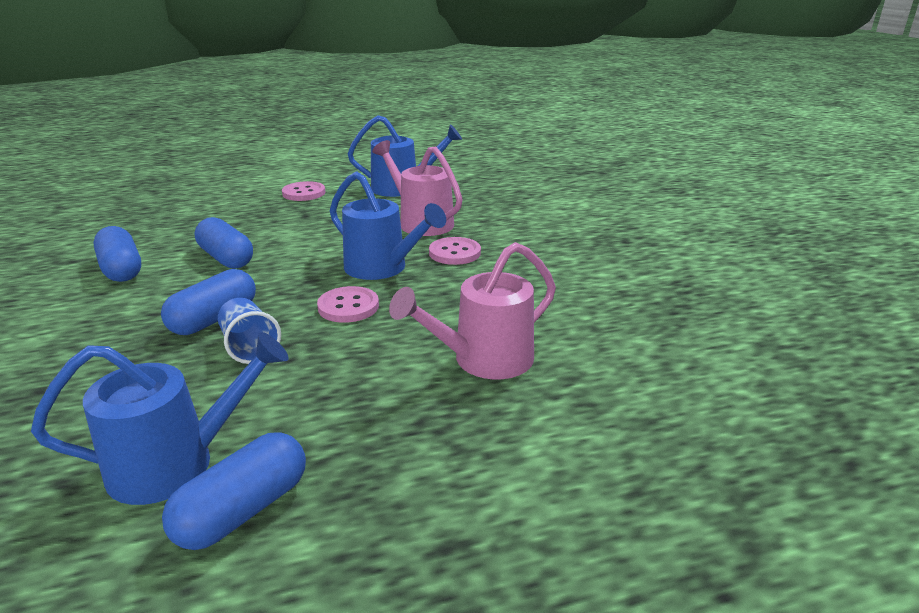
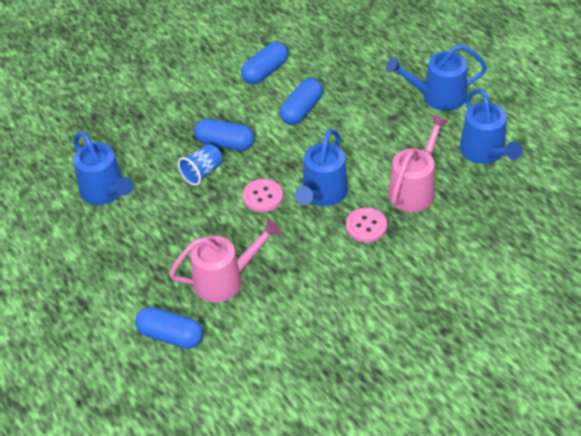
camera: 75 degrees right, 20 degrees up
blue capsule [162,432,306,550] -> blue capsule moved to [135,307,203,349]
pink button [282,181,325,201] -> blue watering can [386,44,487,111]
pink watering can [389,242,556,379] -> pink watering can turned 120 degrees clockwise [169,219,281,303]

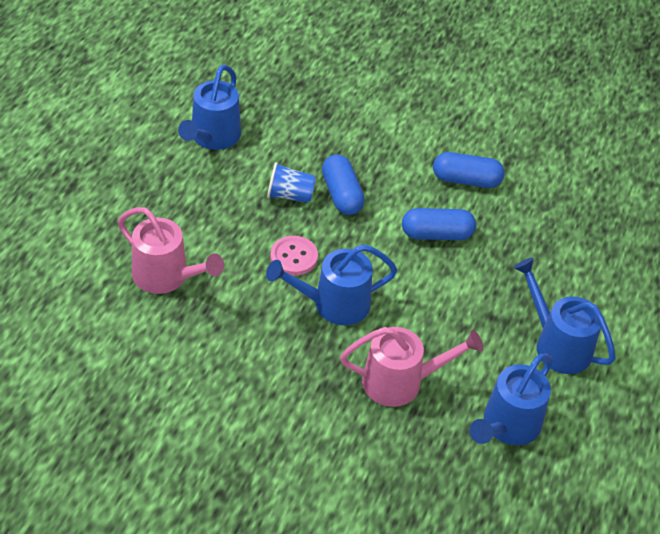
camera: 50 degrees right, 0 degrees up
blue capsule [135,307,203,349] -> none
pink button [346,207,387,242] -> none

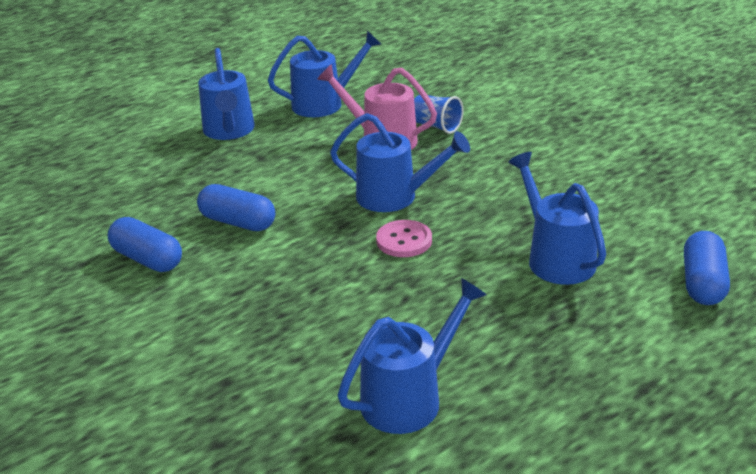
camera: 145 degrees left, 15 degrees down
pink watering can [118,207,224,294] -> blue watering can [508,152,606,285]
blue cup [267,162,316,203] -> blue cup moved to [414,95,464,134]
blue capsule [322,154,365,215] -> blue capsule moved to [684,231,730,305]

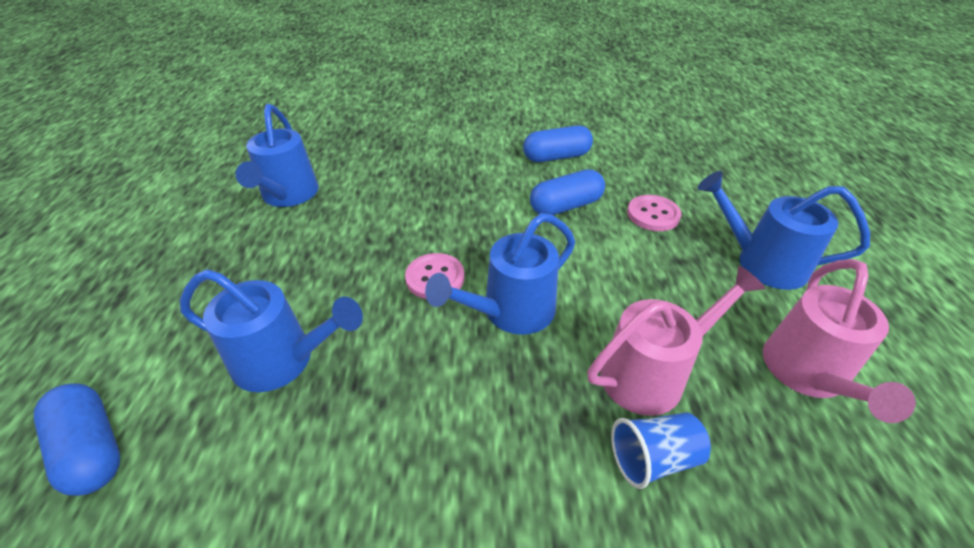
camera: 125 degrees right, 10 degrees up
blue watering can [268,31,381,117] -> pink watering can [763,259,916,423]
none -> pink button [627,195,681,231]

